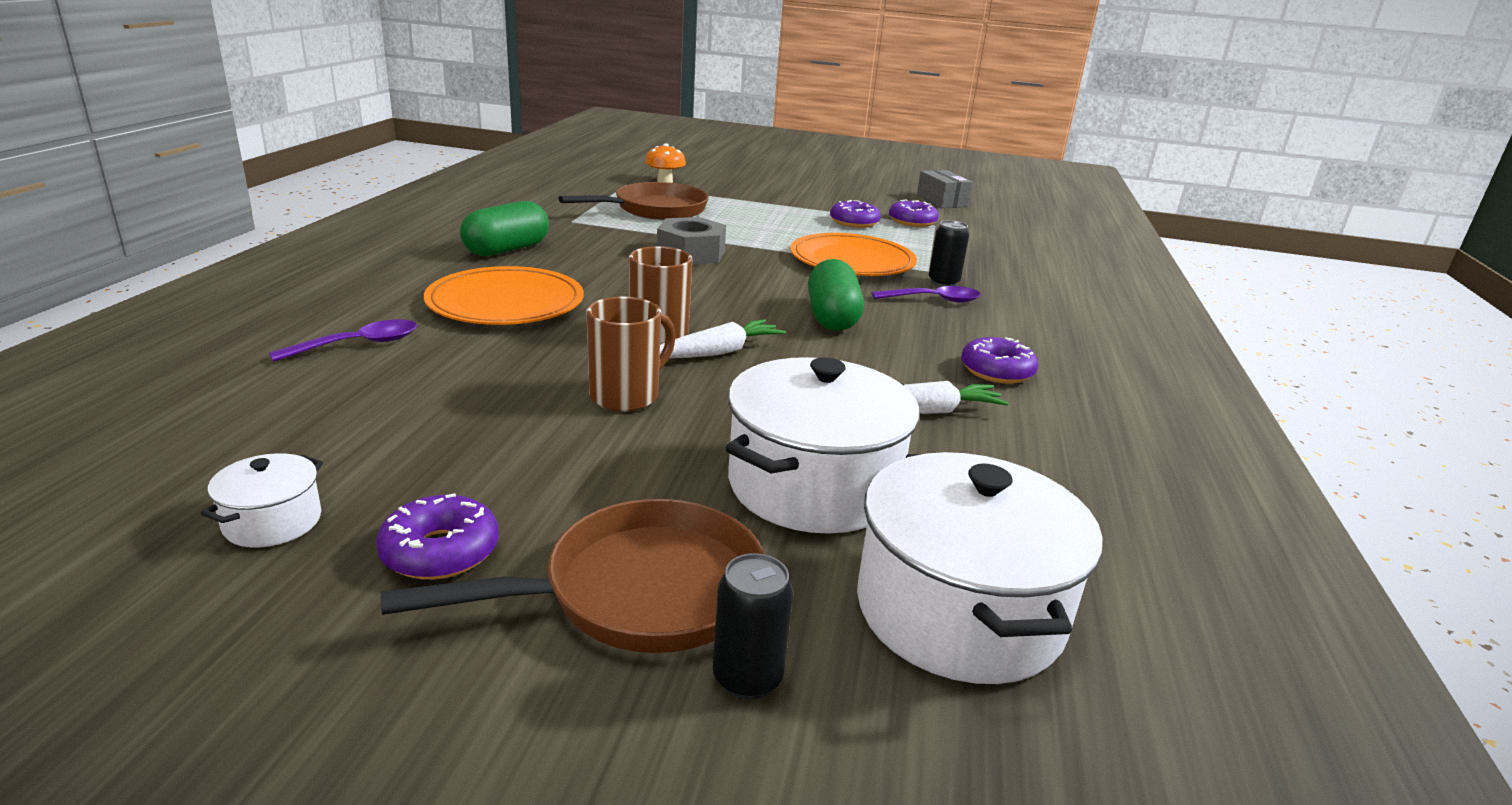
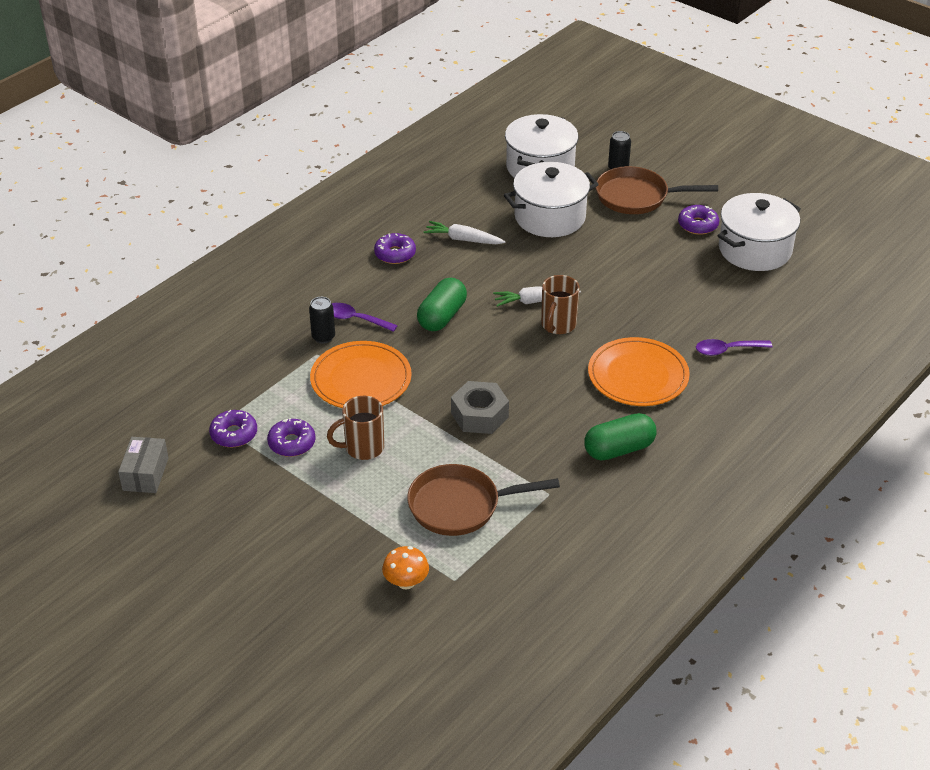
camera: 150 degrees left, 15 degrees up
white pot [201,453,323,547] -> white pot [718,193,801,271], size x2.20
brown mug [586,297,676,412] -> brown mug moved to [327,396,384,460]

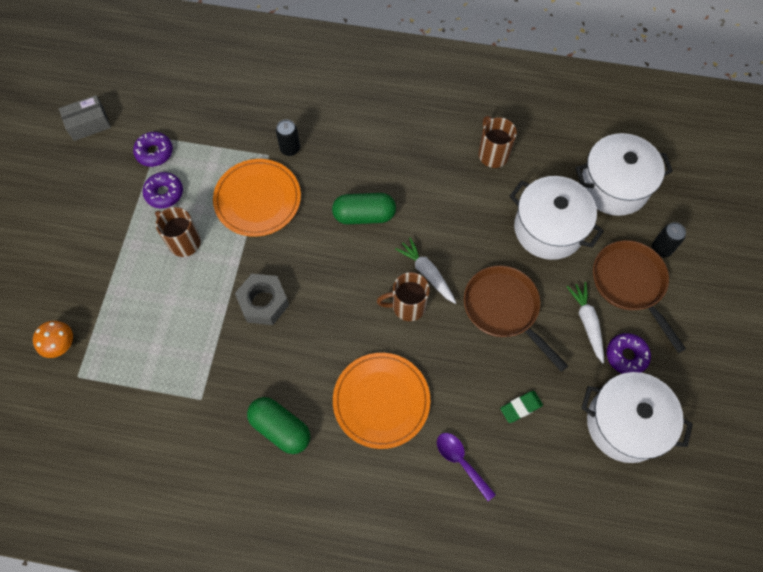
camera: 60 degrees right, 25 degrees up
purple spoon [332,303,398,332] -> none
purple donut [374,233,416,264] -> none
brown pan [407,464,560,536] -> brown pan moved to [464,265,568,372]
white carrot [424,221,506,244] -> white carrot moved to [567,282,604,363]
none -> brown mug [478,116,517,168]
none -> green eraser [500,391,543,423]

